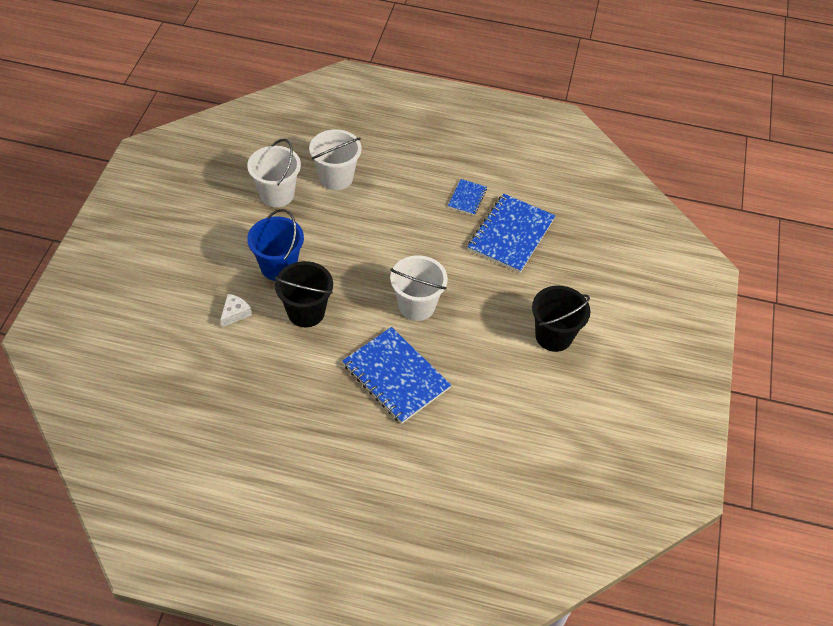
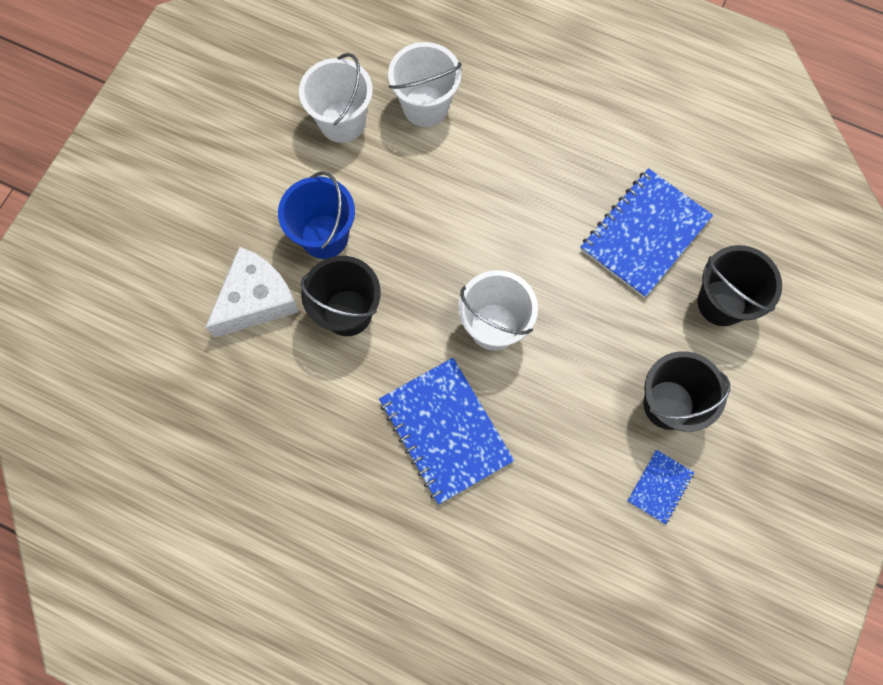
camera: 15 degrees right, 20 degrees up
white cheese [220,294,252,327] -> white cheese [205,246,299,338], size x2.04
blue notebook [448,179,487,215] -> blue notebook moved to [627,450,694,525]
none -> black bucket [697,245,782,326]

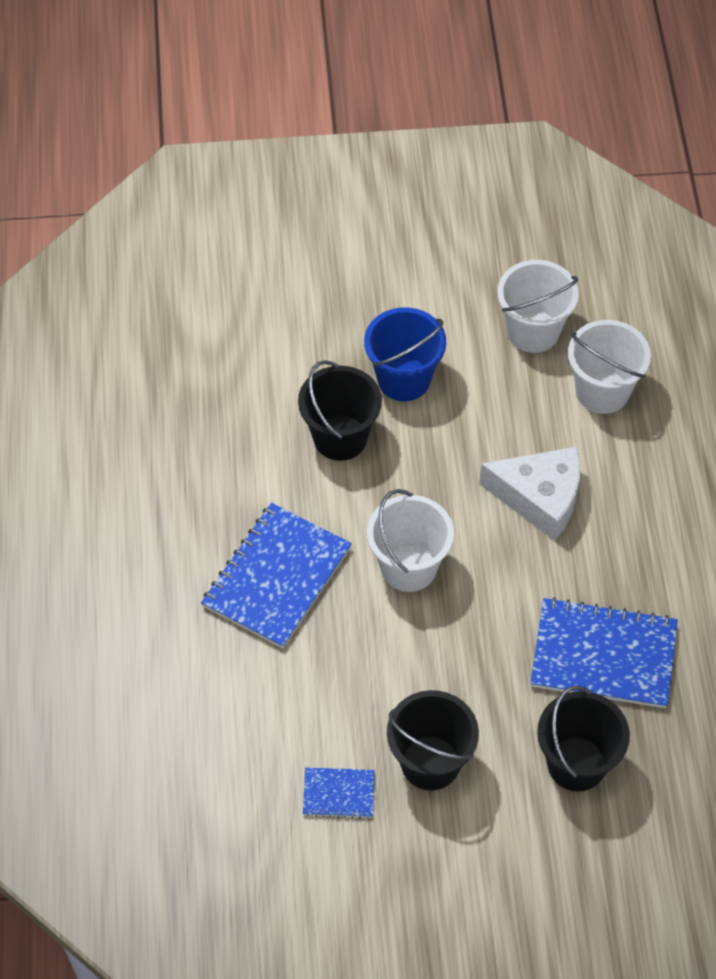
camera: 60 degrees right, 15 degrees down
white cheese [205,246,299,338] -> white cheese moved to [479,446,580,541]

